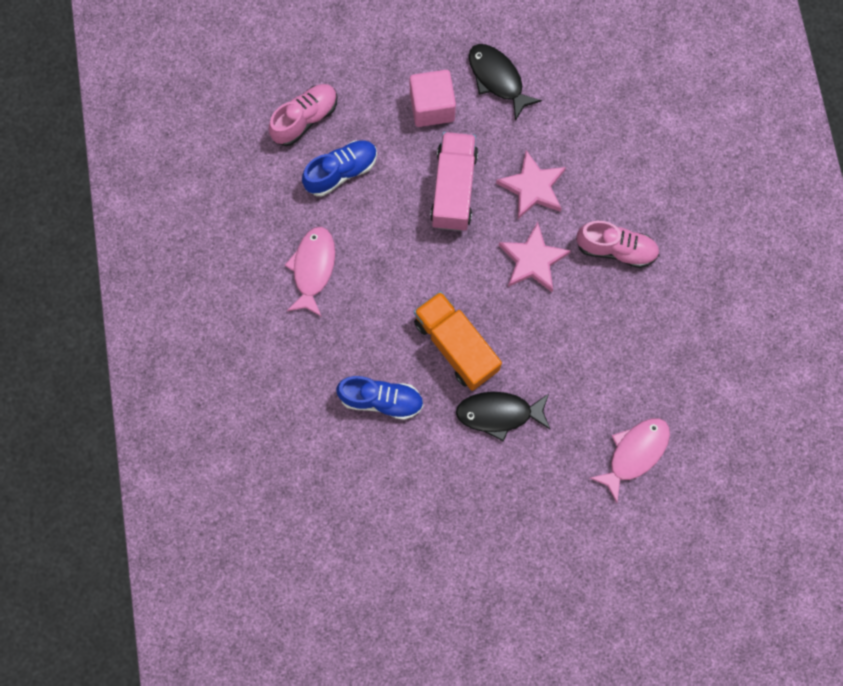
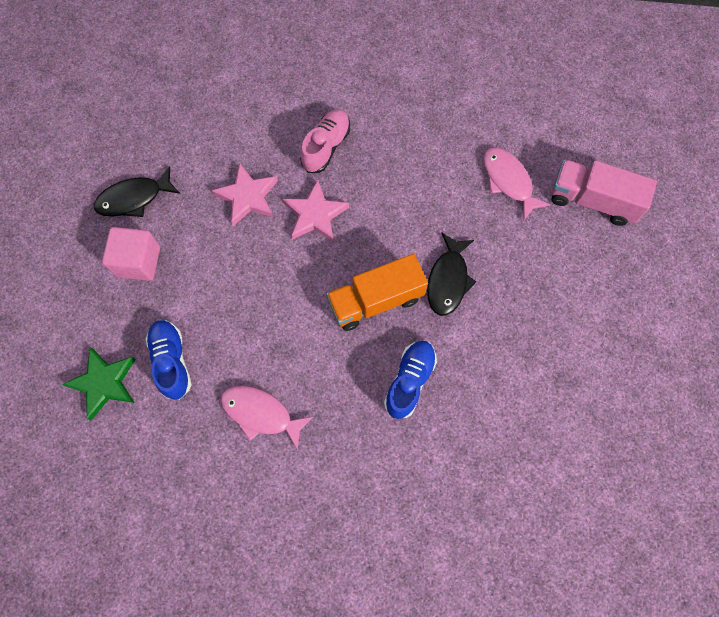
camera: 75 degrees left, 5 degrees down
pink shoe [269,84,337,146] -> green star [62,347,136,420]
pink truck [430,132,478,231] -> pink truck moved to [551,159,657,226]

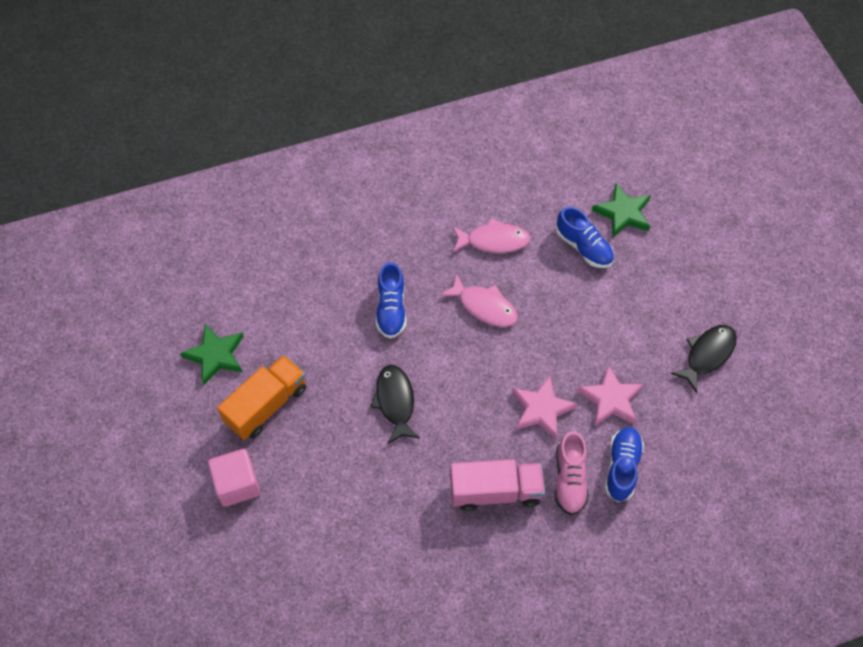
camera: 155 degrees right, 10 degrees down
pink cube [102,227,160,281] -> pink cube moved to [208,449,260,507]
orange truck [326,254,428,331] -> orange truck moved to [217,355,306,440]
pink fish [483,147,551,220] -> pink fish moved to [440,273,518,327]
pink truck [551,159,657,226] -> pink truck moved to [450,459,545,511]
none -> green star [180,324,244,385]
none -> blue shoe [605,427,644,502]

